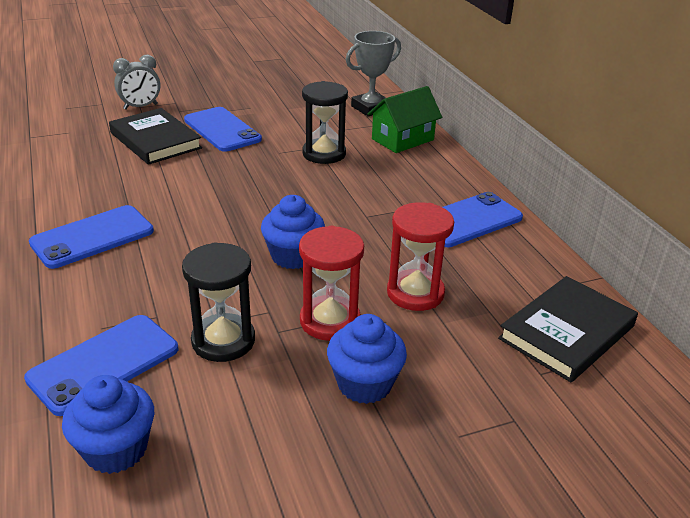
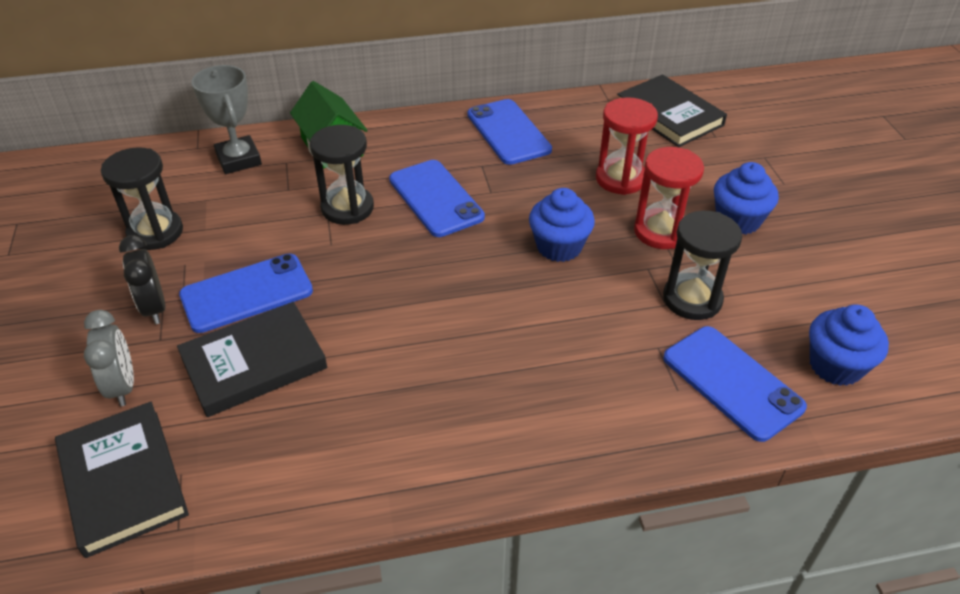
camera: 80 degrees left, 10 degrees up
blue phone [29,205,154,269] -> blue phone moved to [389,160,485,237]
none -> black book [55,402,189,558]
none -> black hourglass [101,147,183,250]
none -> black clock [119,235,165,324]

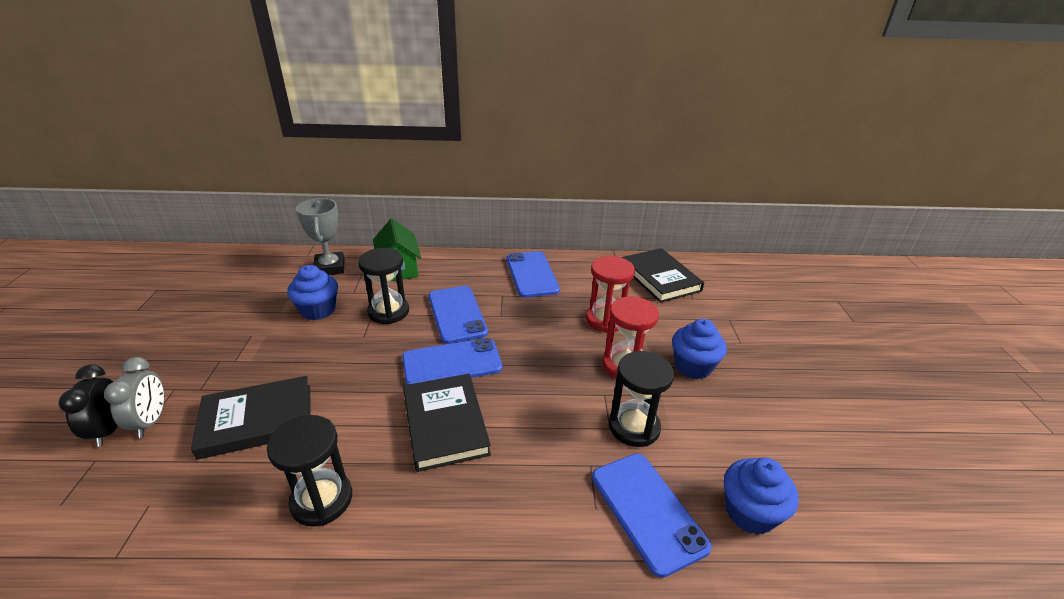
camera: 10 degrees right, 10 degrees down
black book [55,402,189,558] -> black book moved to [403,374,491,472]
black hourglass [101,147,183,250] -> black hourglass moved to [267,415,352,527]
black clock [119,235,165,324] -> black clock moved to [59,365,118,447]
blue phone [179,254,313,333] -> blue phone moved to [402,338,502,385]
blue cupcake [529,188,595,262] -> blue cupcake moved to [287,265,338,320]

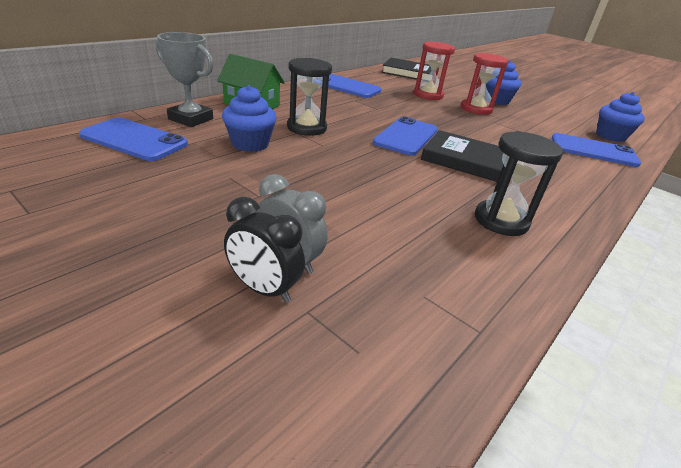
camera: 50 degrees left, 0 degrees up
black book [191,376,311,460] -> none
blue phone [428,286,488,344] -> blue phone moved to [79,117,188,161]
black hourglass [609,351,674,447] -> none

